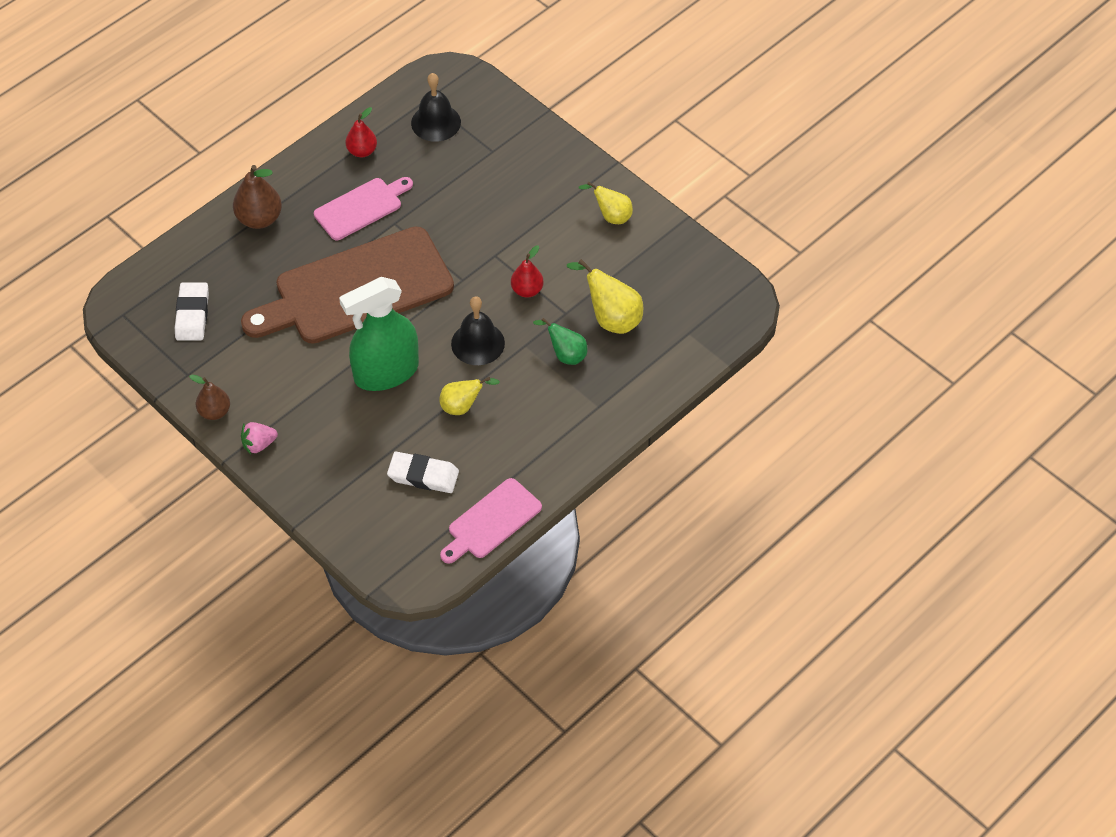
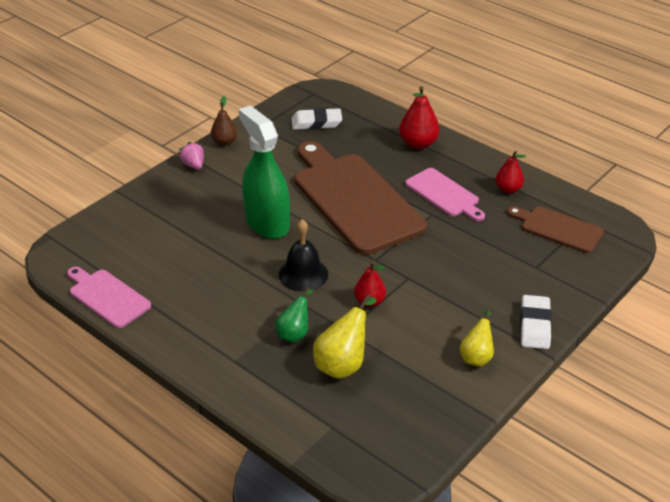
camera: 85 degrees right, 15 degrees down
brown pear [233,165,282,229] -> red pear [399,86,440,149]
white eraser [387,452,459,493] -> white eraser moved to [520,295,552,349]
black bell [411,73,461,142] -> brown cutting board [507,206,604,253]
yellow pear [439,377,500,415] -> none

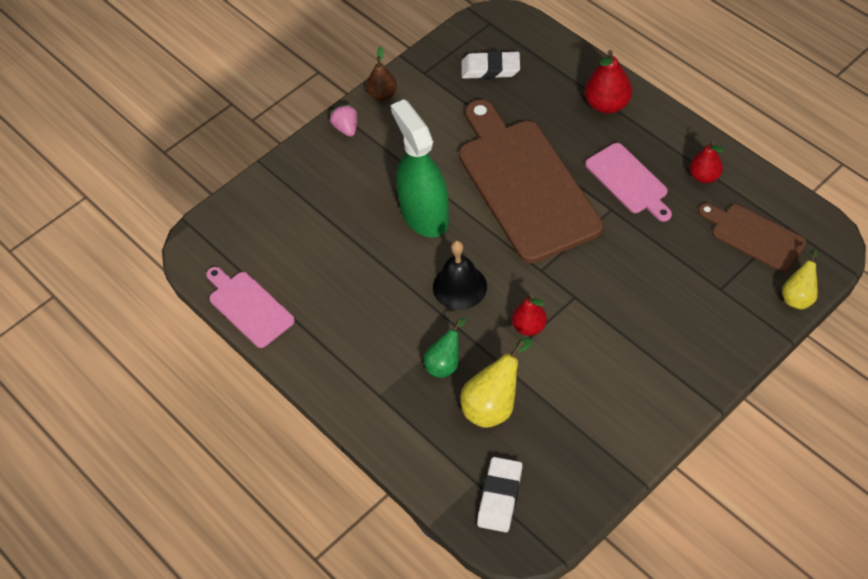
camera: 10 degrees right, 15 degrees up
yellow pear [460,309,494,367] -> yellow pear moved to [782,249,818,310]
white eraser [520,295,552,349] -> white eraser moved to [477,457,522,532]

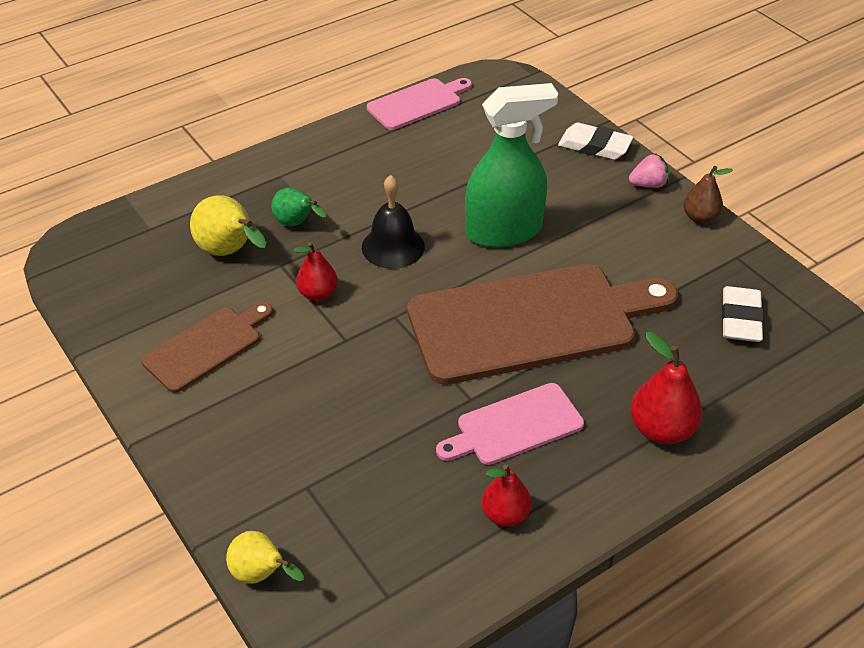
camera: 95 degrees right, 10 degrees down
white eraser [477,457,522,532] -> white eraser moved to [558,123,633,160]
brown cutting board [698,203,806,272] -> brown cutting board moved to [141,302,273,393]

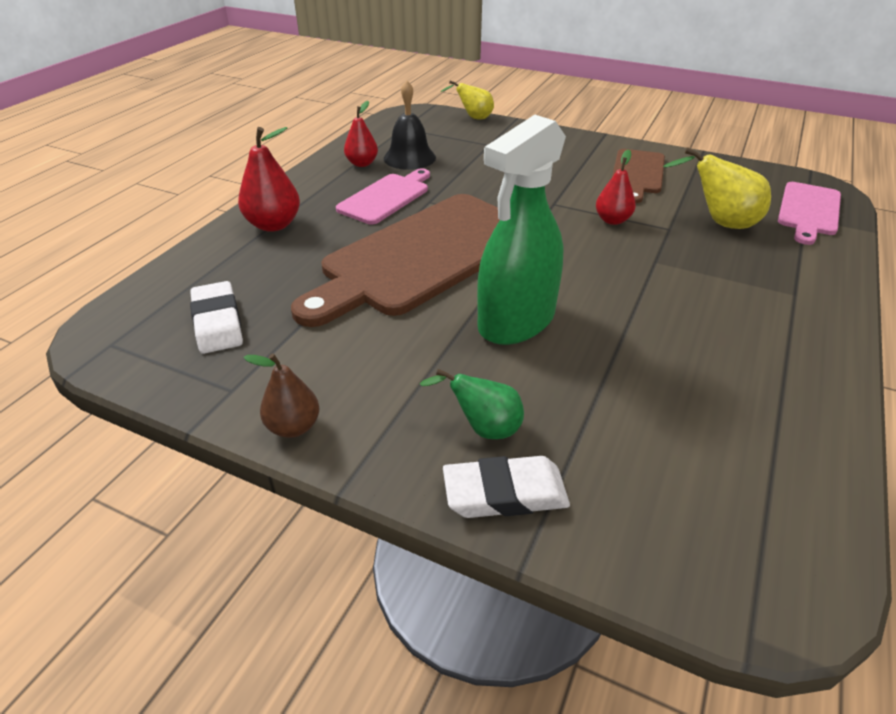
camera: 150 degrees right, 5 degrees down
green pear [271,187,326,227] -> green pear moved to [420,369,524,439]
black bell [362,175,425,269] -> black bell moved to [384,80,436,170]
pink cutting board [367,78,472,130] -> pink cutting board moved to [778,182,841,245]
pink strawberry [629,153,669,188] -> none

